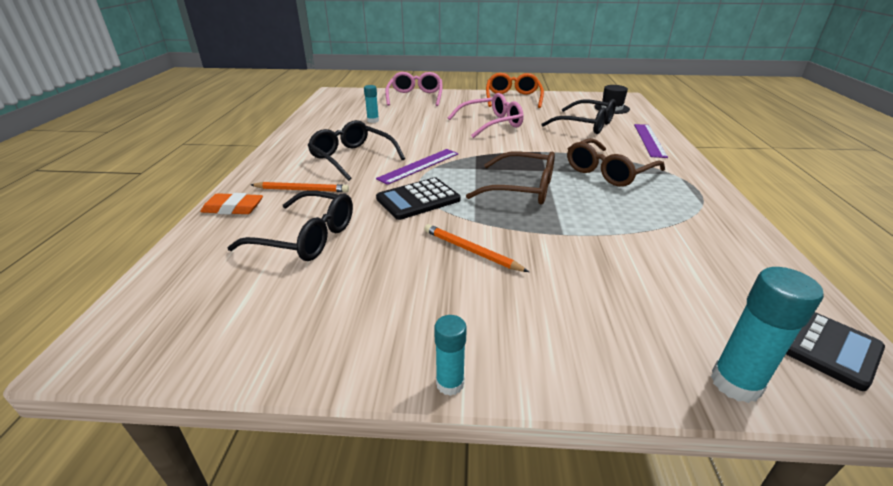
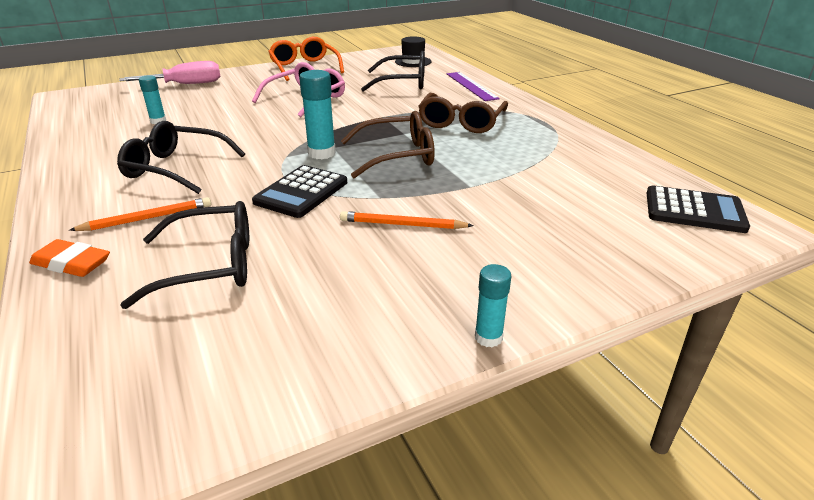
camera: 30 degrees left, 0 degrees up
orange eraser [200,193,263,215] -> orange eraser turned 45 degrees clockwise [29,239,110,277]
purple ruler [376,149,459,185] -> none
pink glasses [385,72,443,106] -> pink screwdriver [119,61,221,84]
turquoise glue stick [711,267,824,403] -> turquoise glue stick moved to [299,70,336,159]

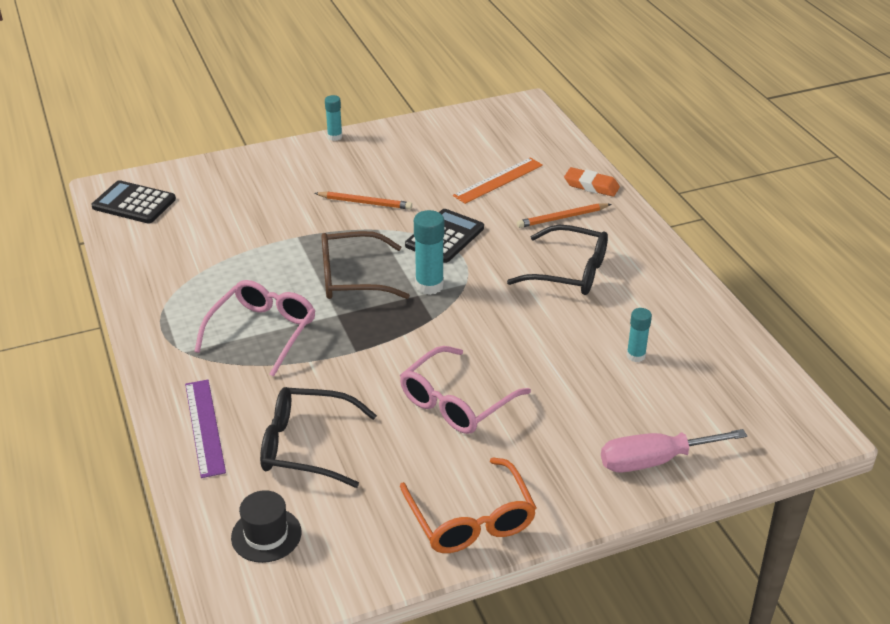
camera: 175 degrees left, 5 degrees up
black glasses [120,201,249,309] -> orange ruler [453,158,543,204]
brown glasses [418,93,508,133] -> pink glasses [194,280,315,377]

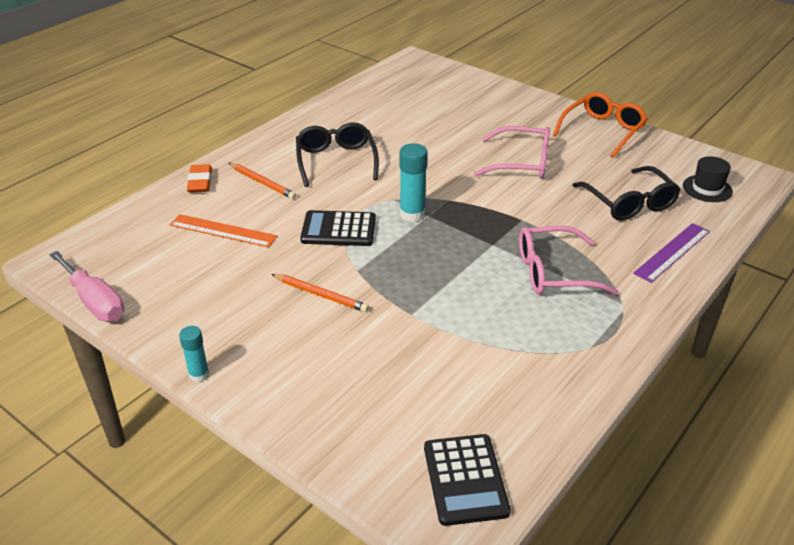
camera: 120 degrees left, 0 degrees up
orange pencil [314,191,412,210] -> orange pencil turned 135 degrees clockwise [271,274,369,312]
brown glasses [321,231,410,299] -> none
pink screwdriver [601,429,747,473] -> pink screwdriver moved to [49,251,124,322]
turquoise glue stick [627,308,652,362] -> none

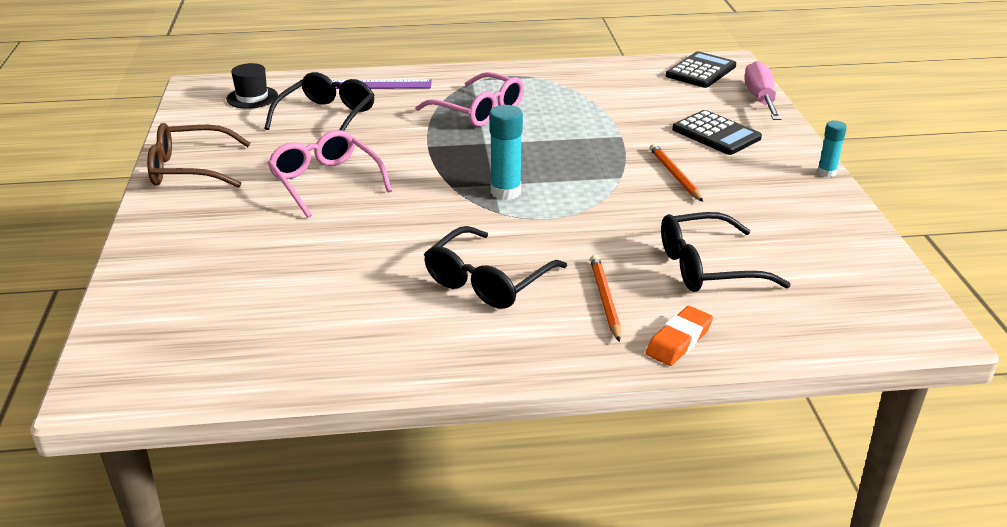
camera: 135 degrees left, 5 degrees down
pink screwdriver [49,251,124,322] -> pink screwdriver moved to [744,61,781,120]
orange ruler [170,214,277,247] -> black glasses [661,212,791,292]
black calculator [300,210,376,246] -> black calculator moved to [672,110,762,155]
orange glasses [553,92,648,158] -> brown glasses [147,123,251,188]

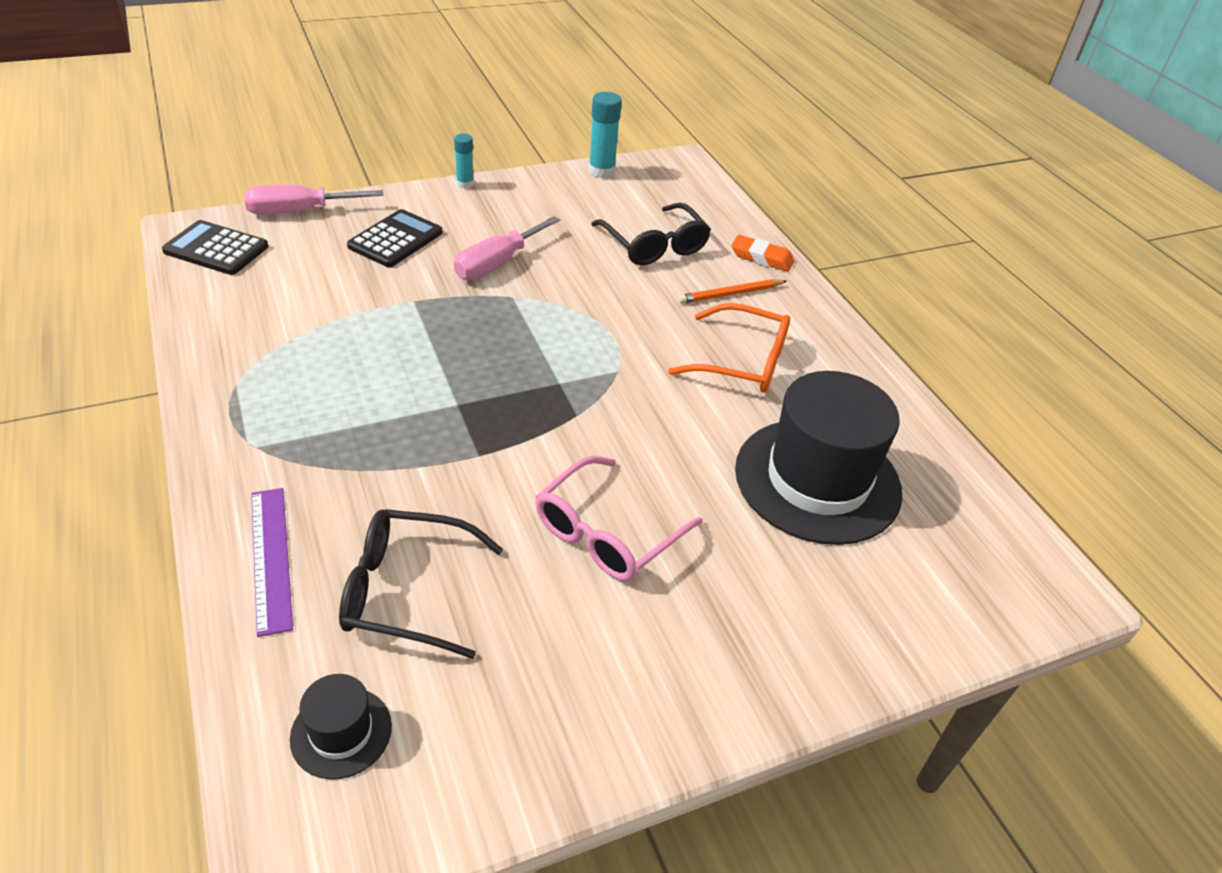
camera: 110 degrees left, 10 degrees up
brown glasses [147,123,251,188] -> none
pink glasses [416,72,524,127] -> none
black glasses [424,226,567,309] -> orange glasses [668,303,790,393]
turquoise glue stick [489,105,523,200] -> turquoise glue stick moved to [589,92,622,179]
orange pencil [650,144,703,202] -> pink screwdriver [454,216,560,280]
none -> black hat [735,371,902,545]

